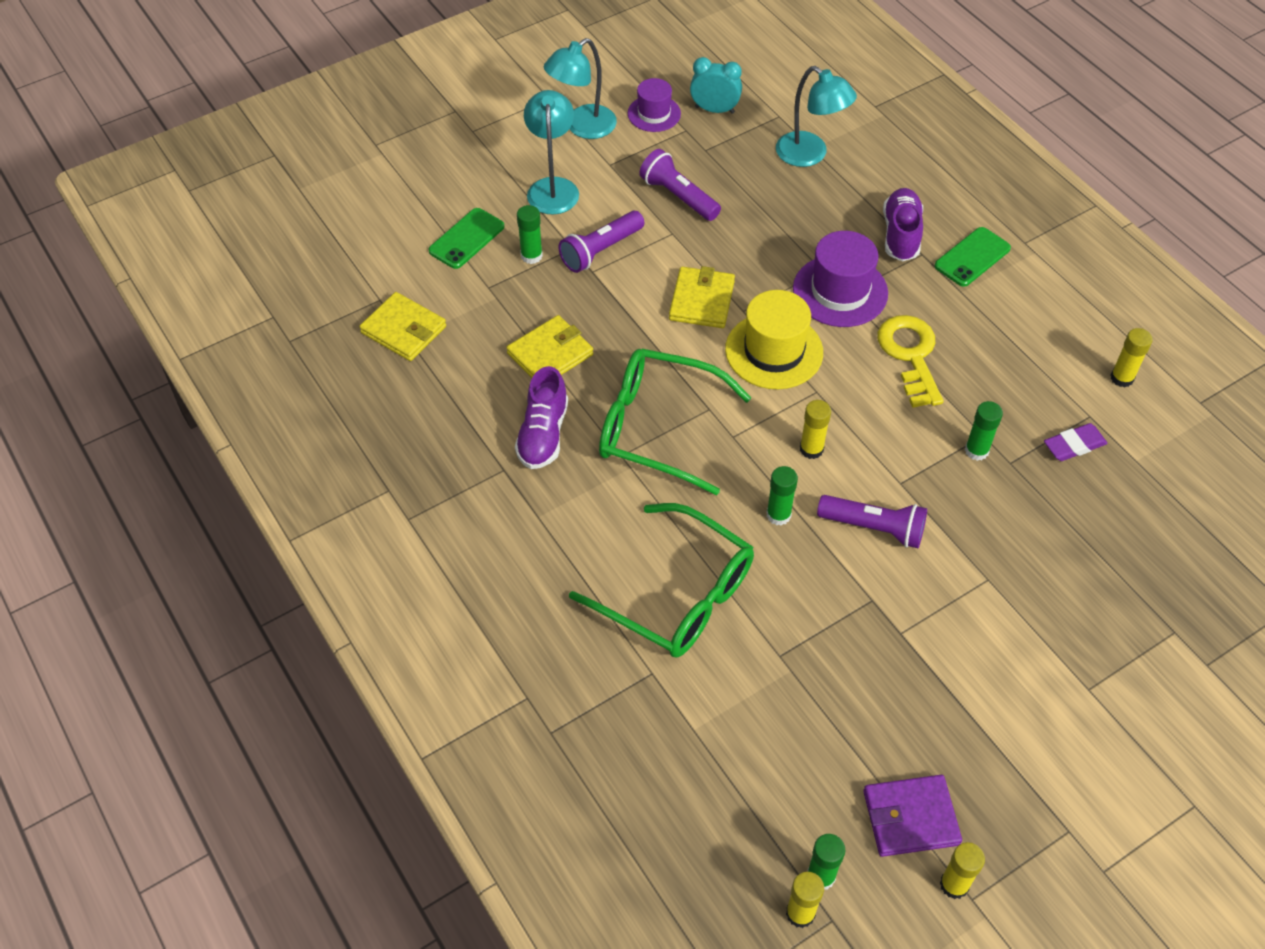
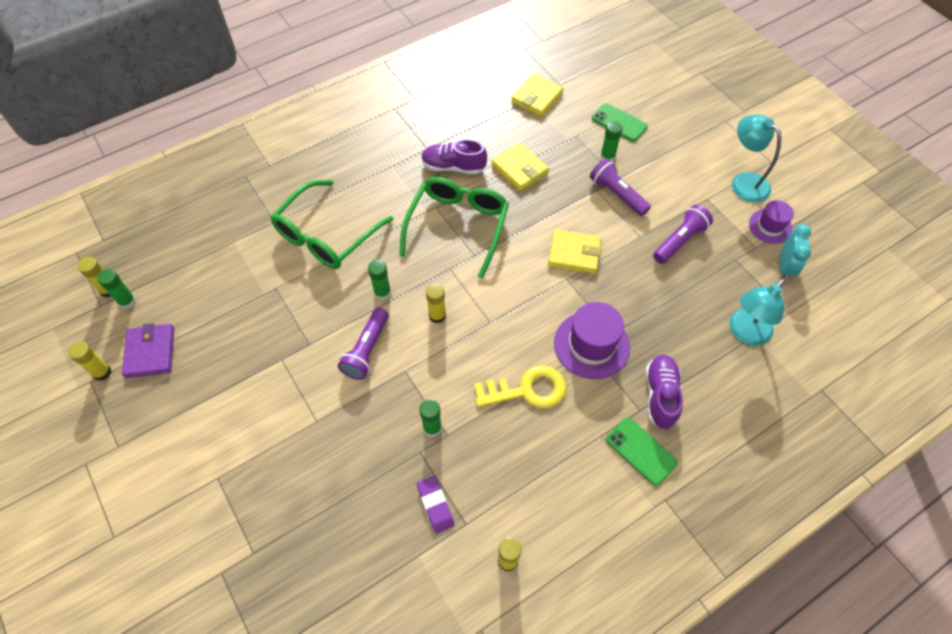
camera: 90 degrees right, 5 degrees up
turquoise lamp [524,90,579,215] -> none
yellow hat [725,290,823,389] -> none
purple shoe [883,188,923,262] -> purple shoe turned 90 degrees counterclockwise [645,355,683,430]

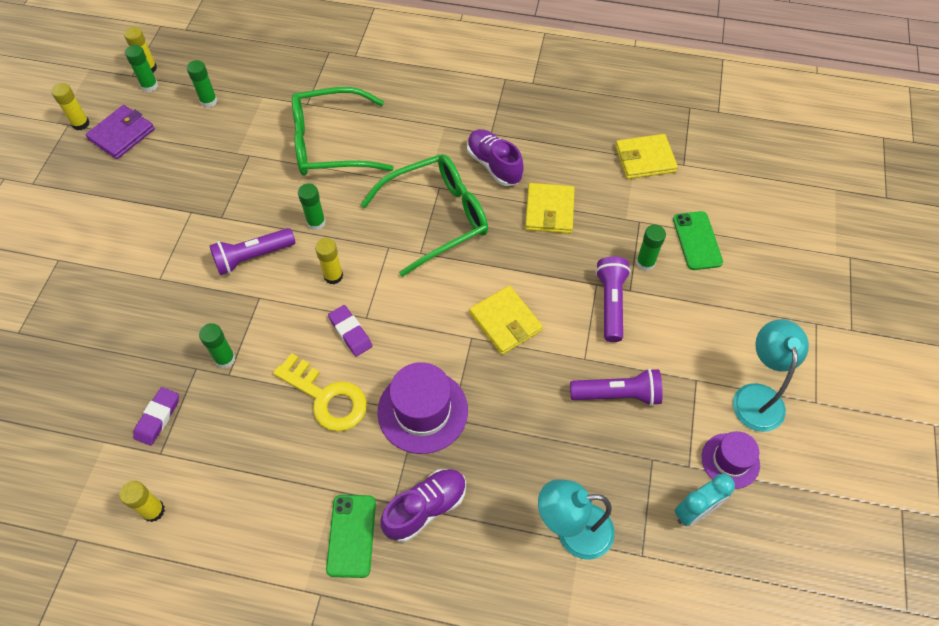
camera: 45 degrees right, 0 degrees up
none -> green glue stick [187,60,217,108]
none -> purple eraser [328,305,373,356]

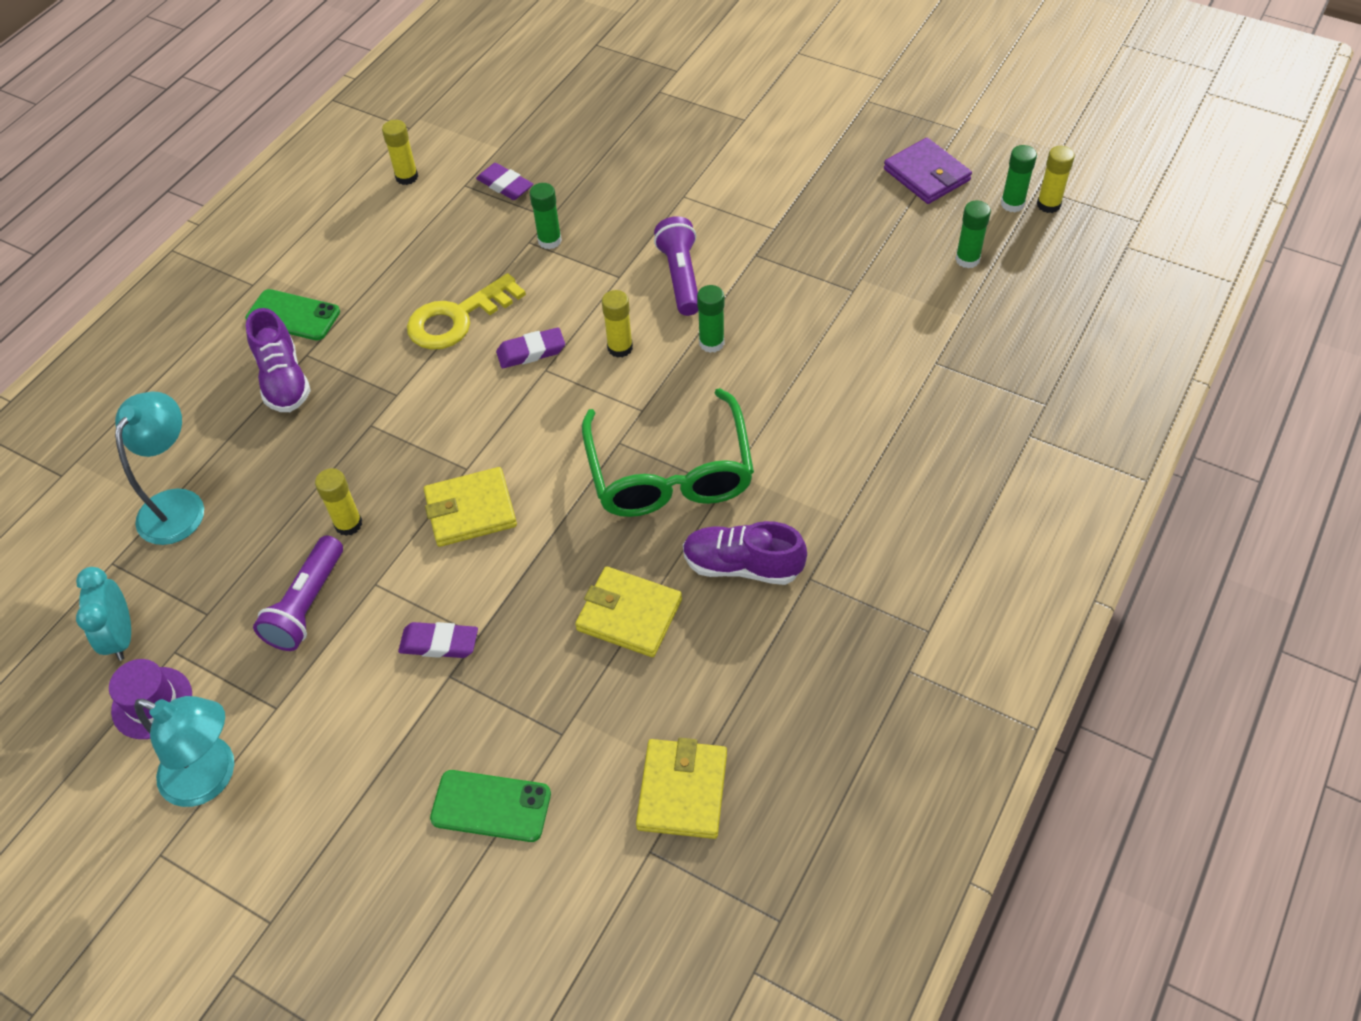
camera: 110 degrees right, 5 degrees down
yellow glue stick [51,83,90,130] -> yellow glue stick moved to [315,468,362,536]
green glasses [292,87,394,176] -> none
purple hat [377,362,468,454] -> none
purple shoe [467,129,524,186] -> purple shoe turned 150 degrees counterclockwise [683,521,807,585]
purple flashlight [596,256,631,342] -> purple eraser [398,622,478,658]
green glue stick [636,225,666,271] -> none

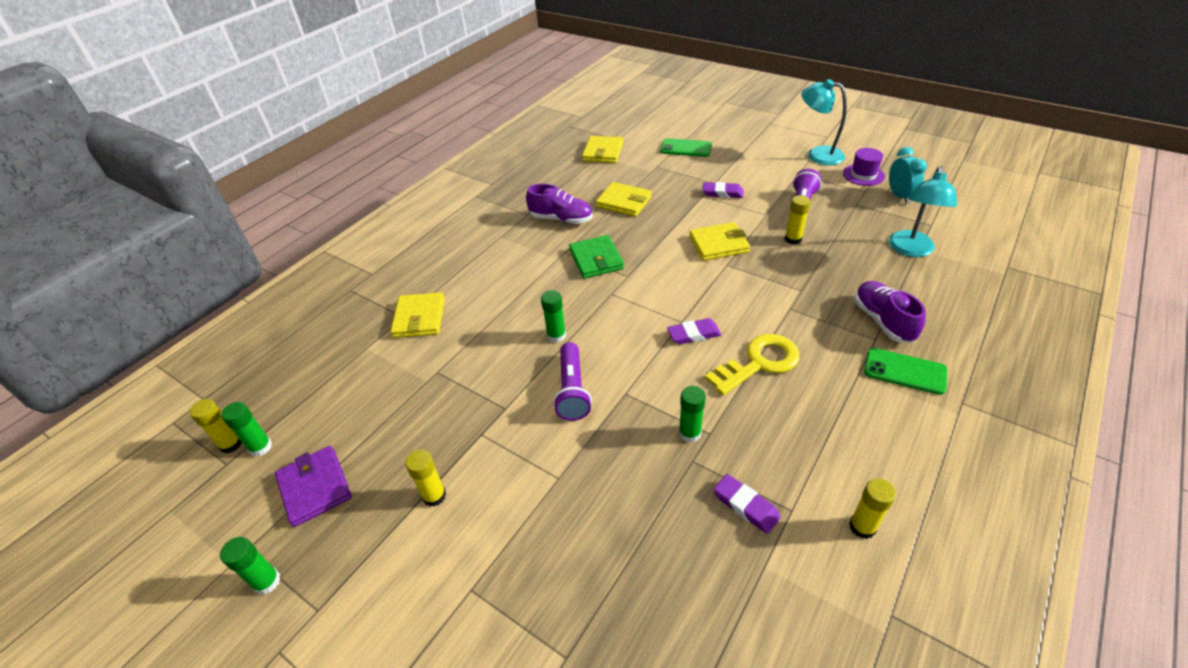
camera: 175 degrees left, 10 degrees down
green glasses [582,388,754,517] -> green wallet [569,235,624,279]
yellow glue stick [602,290,633,358] -> yellow glue stick moved to [405,449,446,507]
green glue stick [955,201,991,268] -> green glue stick moved to [220,537,281,595]
none -> yellow wallet [390,292,445,338]

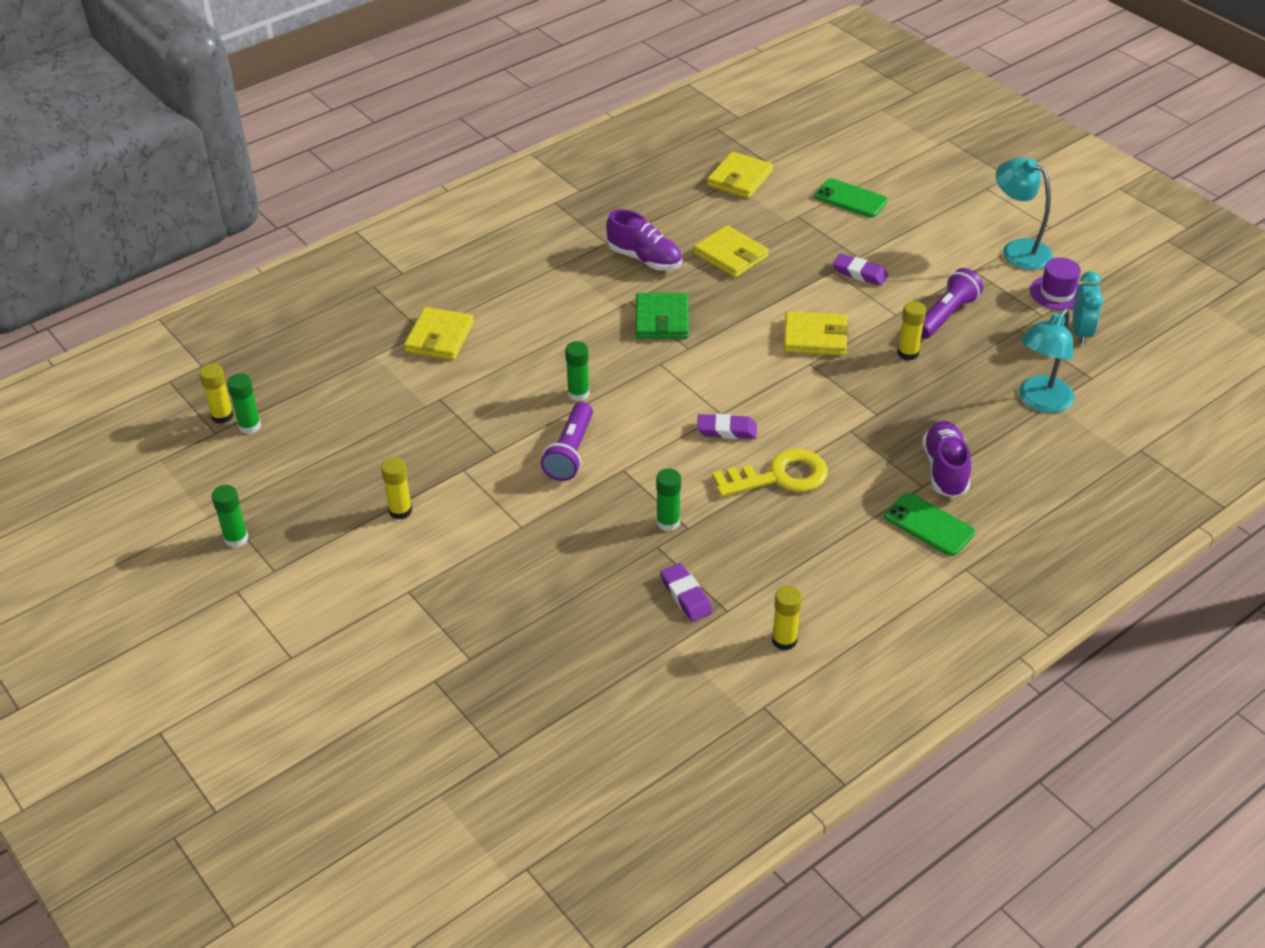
camera: 15 degrees right, 0 degrees up
purple wallet [275,446,352,527] -> none

